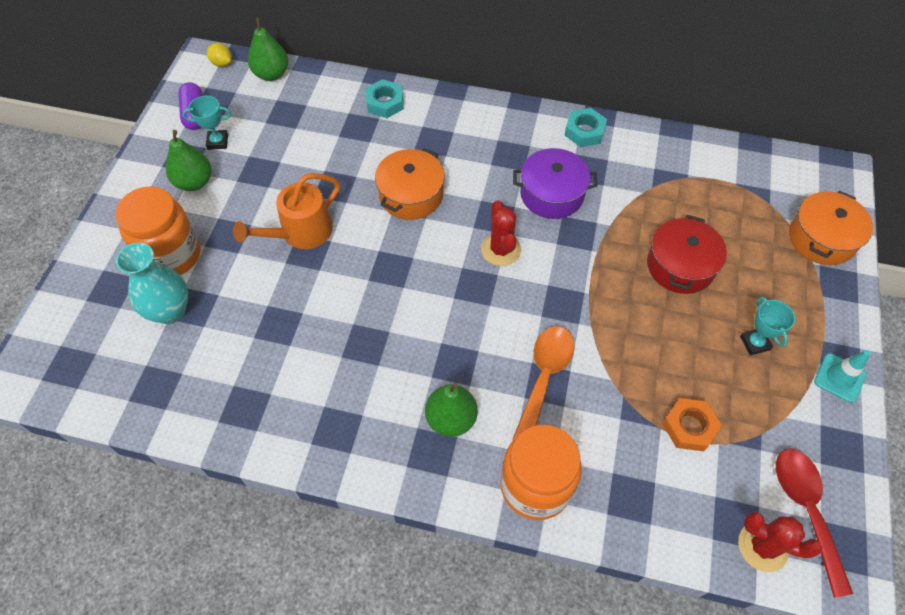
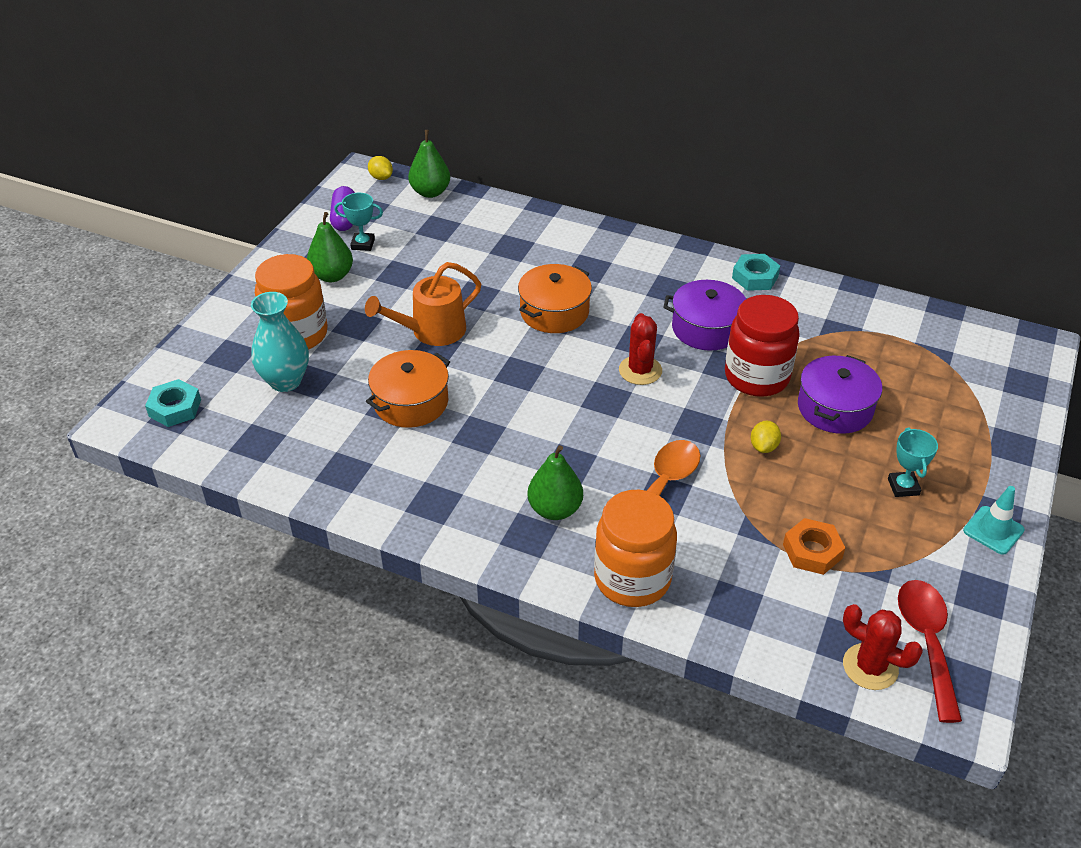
camera: 10 degrees right, 15 degrees down
turquoise nut [365,79,404,118] -> turquoise nut moved to [145,379,201,427]
red pot [647,215,727,294] -> purple pot [798,355,882,434]
orange pot [789,191,873,265] -> orange pot moved to [366,350,450,428]
none -> red jar [725,295,800,397]
none -> yellow lemon [751,421,781,453]

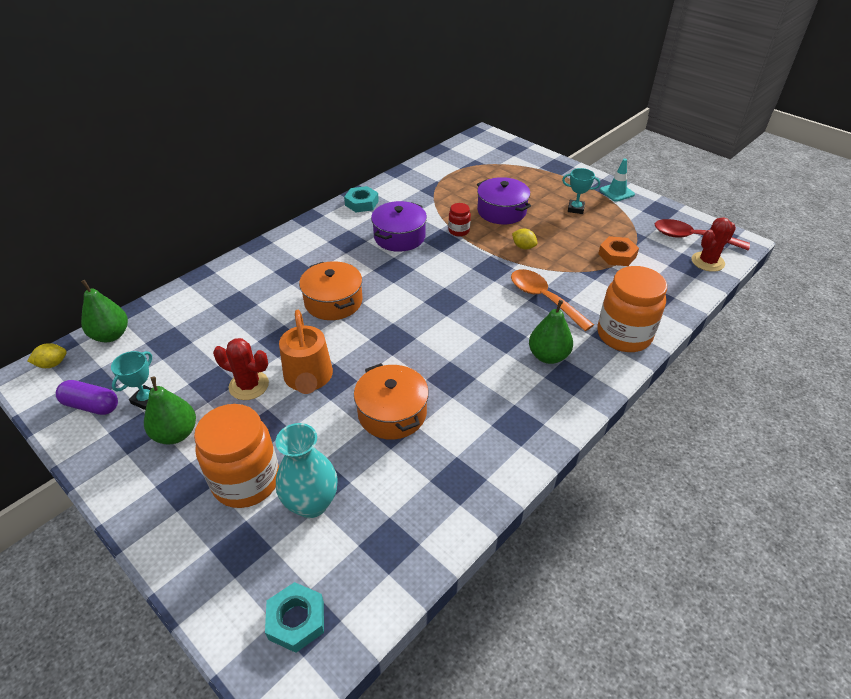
camera: 70 degrees left, 0 degrees up
red cactus [619,313,662,385] -> red cactus moved to [213,338,269,400]
red jar [725,295,800,397] -> red jar [448,203,471,236], size x0.47

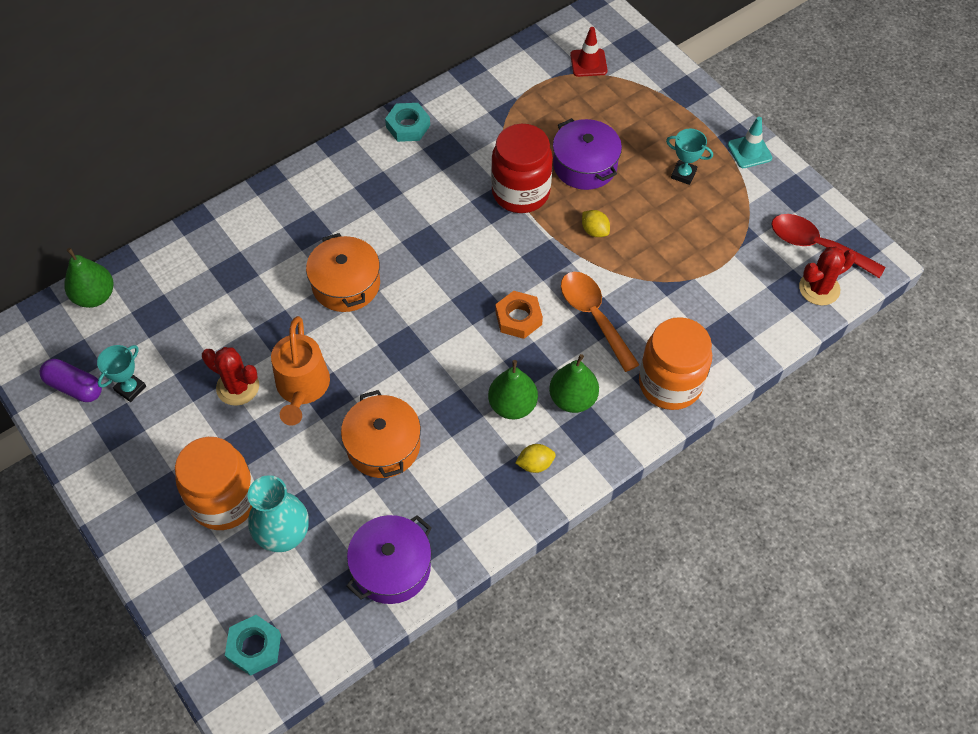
camera: 10 degrees right, 15 degrees up
yellow lemon [28,343,67,368] -> yellow lemon moved to [515,444,556,473]
green pear [144,377,196,445] -> green pear moved to [488,360,538,419]
purple pot [371,201,427,252] -> purple pot moved to [346,515,432,604]
red jar [448,203,471,236] -> red jar [491,124,553,213], size x2.14
orange nut [598,236,639,266] -> orange nut moved to [495,291,543,339]
none -> red traffic cone [570,27,607,77]

